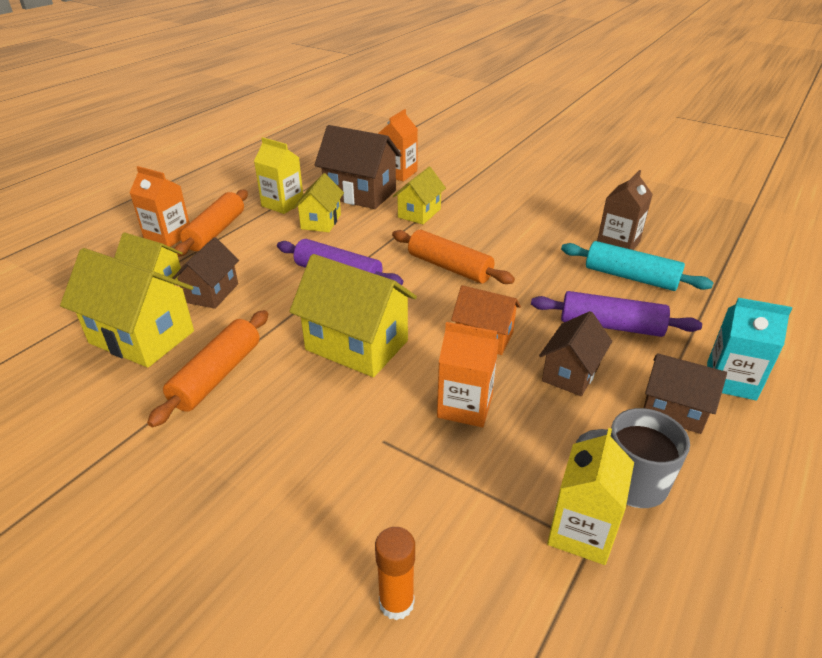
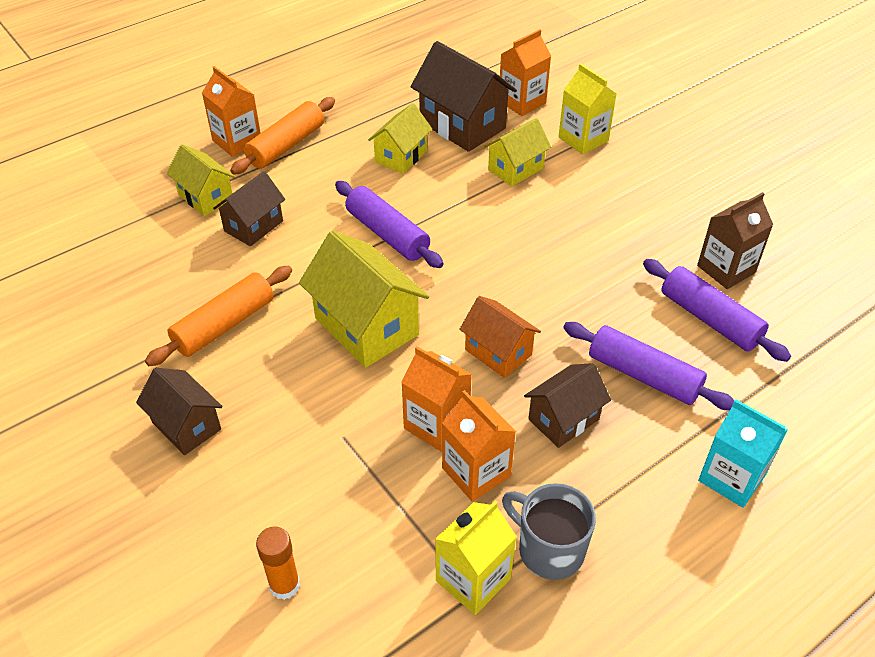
camera: 20 degrees right, 10 degrees up
yellow house [60,248,194,368] -> none
yellow carton [254,137,303,214] -> yellow carton moved to [558,63,616,155]
orange rolling pin [392,230,515,284] -> none
turquoise rolling pin [561,241,713,291] -> purple rolling pin [643,259,791,362]
brown house [644,353,727,434] -> brown house moved to [136,368,223,455]
none -> orange carton [442,390,516,502]

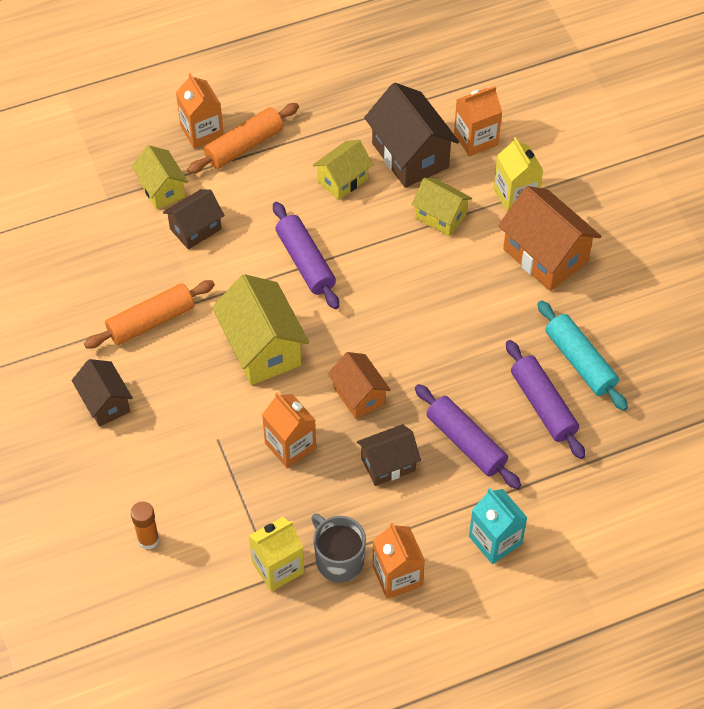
camera: 15 degrees right, 10 degrees up
orange carton [442,390,516,502] -> orange carton moved to [372,522,425,599]
yellow house [484,118,551,186] -> yellow house turned 60 degrees clockwise [411,177,472,236]
brown carton [697,192,773,289] -> turquoise rolling pin [538,300,628,411]
none -> orange house [498,186,602,291]

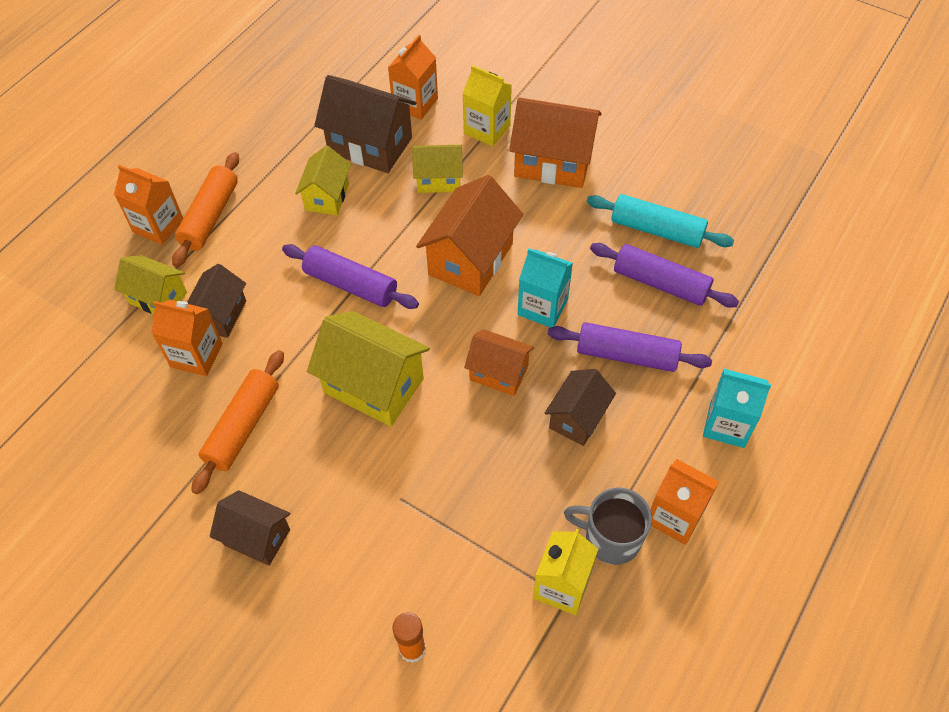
camera: 35 degrees left, 0 degrees up
orange carton [262,392,316,468] -> orange carton moved to [152,300,223,376]
none -> orange house [416,175,523,296]
none -> turquoise carton [518,248,573,328]

